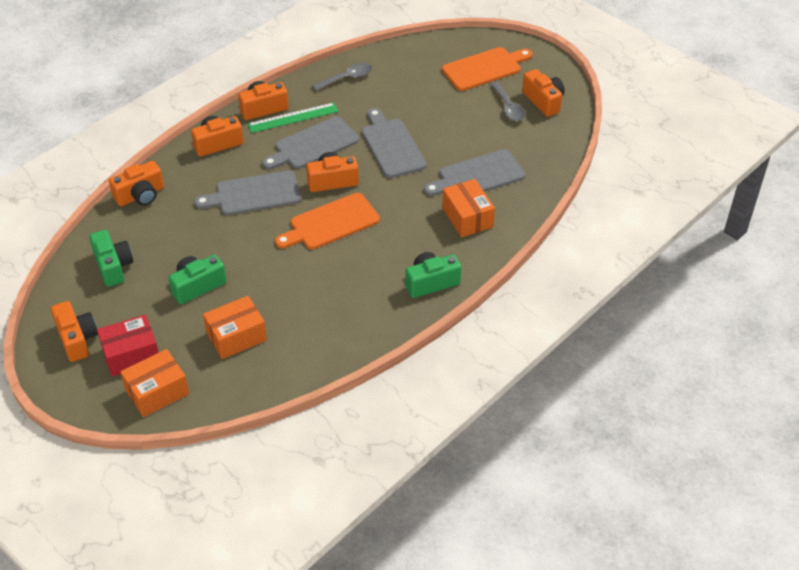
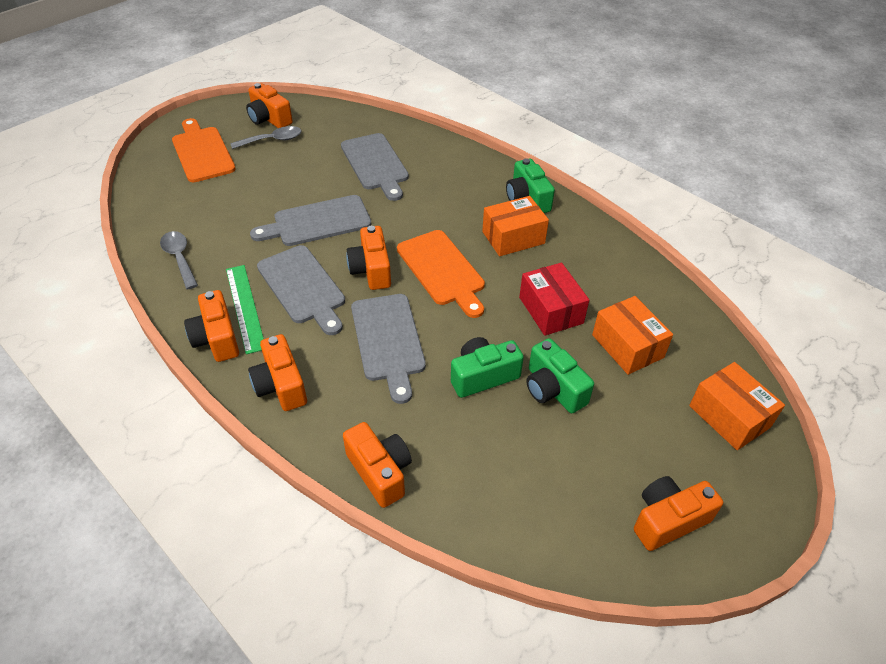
camera: 90 degrees left, 0 degrees up
green camera [89,230,133,287] -> green camera moved to [451,337,524,398]
red box [97,314,159,377] -> red box moved to [519,263,589,336]
orange box [442,179,495,238] -> orange box moved to [482,196,549,256]
orange camera [522,69,565,117] -> orange camera turned 105 degrees counterclockwise [246,83,293,128]

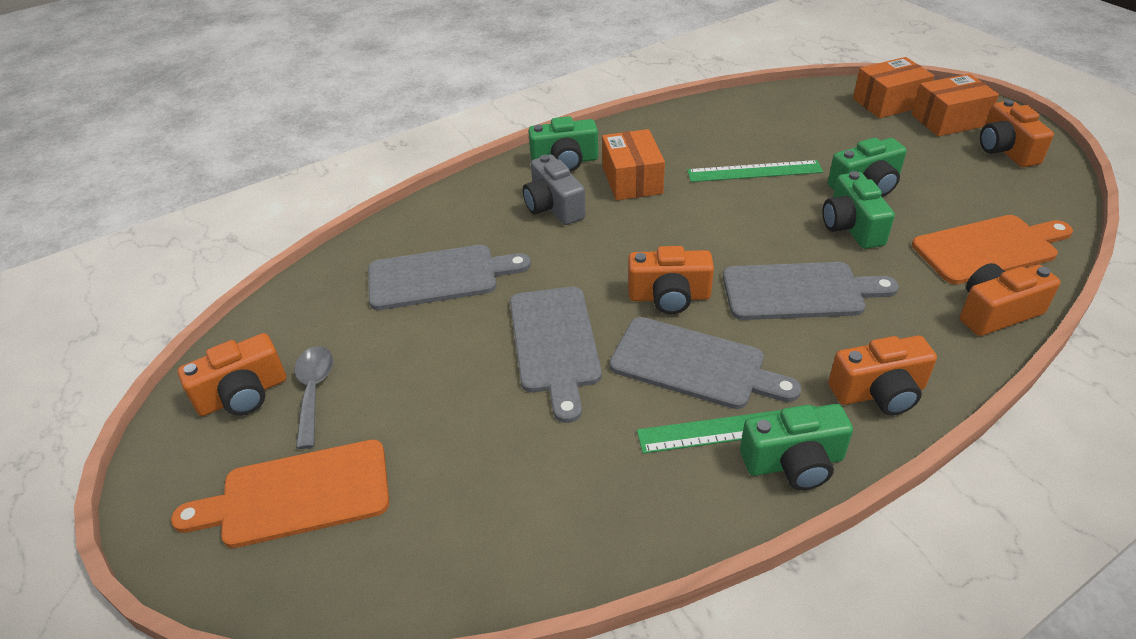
camera: 75 degrees left, 5 degrees down
grey spoon [160,231,198,289] -> none
orange camera [184,290,239,362] -> green camera [740,404,853,490]
grey cutting board [257,245,345,335] -> grey cutting board turned 45 degrees clockwise [609,317,801,409]
orange cutting board [397,230,485,318] -> orange cutting board moved to [912,215,1073,284]
red box [519,263,589,336] -> green ruler [687,160,823,182]
orange box [592,296,673,375] -> orange box moved to [912,74,999,136]
none -> grey camera [523,155,586,225]

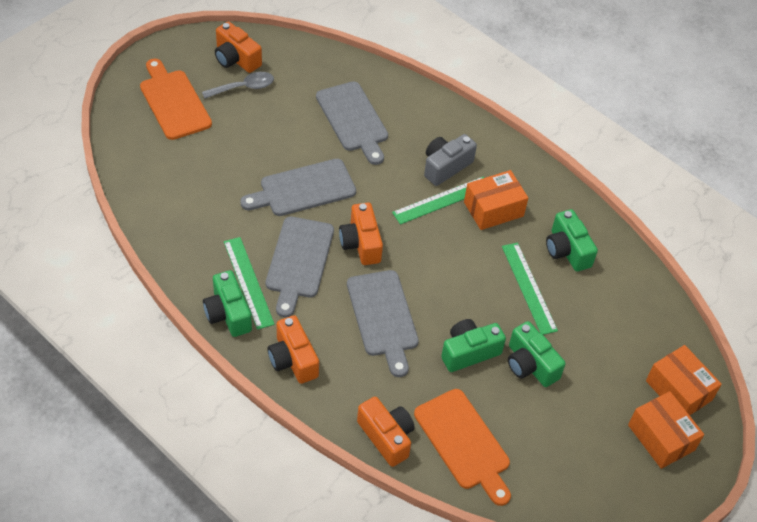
camera: 70 degrees right, 10 degrees up
green camera [528,116,598,172] -> green camera moved to [546,209,598,272]
orange camera [980,99,1054,167] -> none
none -> green ruler [392,177,484,225]

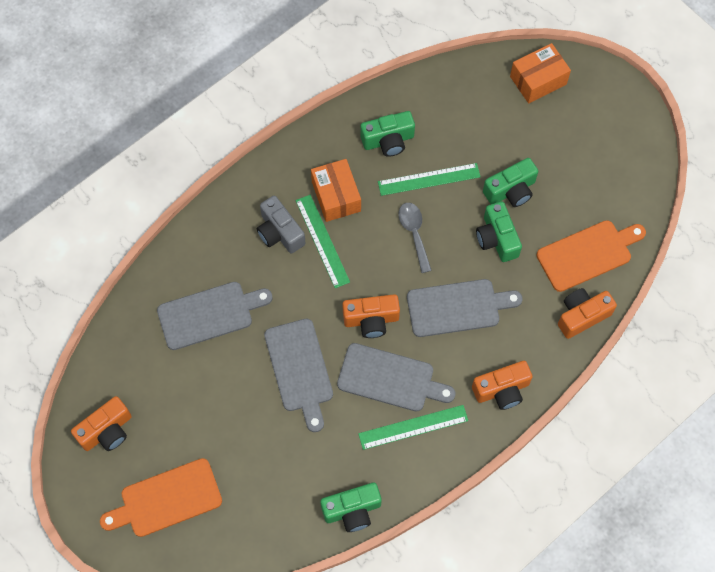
camera: 80 degrees left, 15 degrees up
grey spoon [202,72,274,99] -> grey spoon moved to [398,203,432,273]
green camera [203,270,252,337] -> green camera moved to [320,483,382,532]
orange box [628,391,704,469] -> none

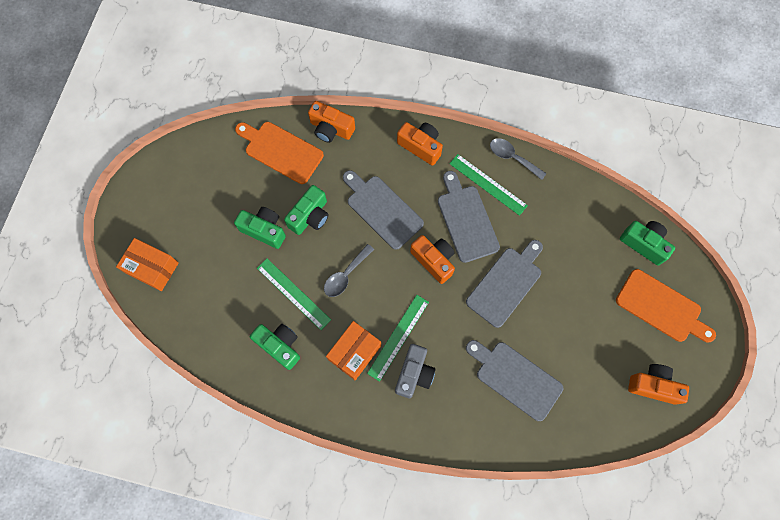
camera: 125 degrees left, 5 degrees up
green camera [320,483,382,532] -> green camera moved to [620,221,675,265]
none -> grey spoon [490,138,547,180]

